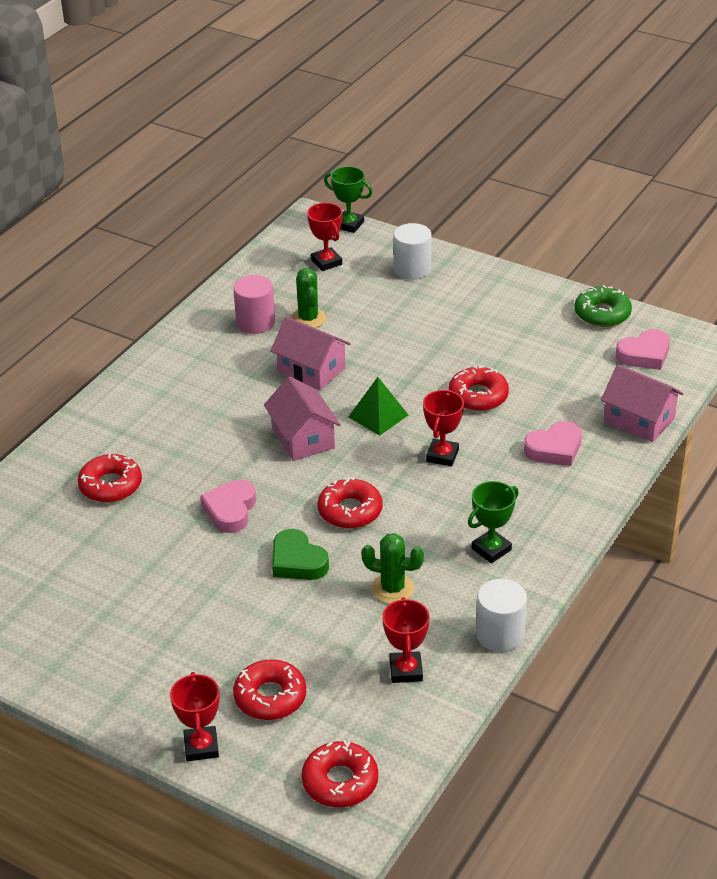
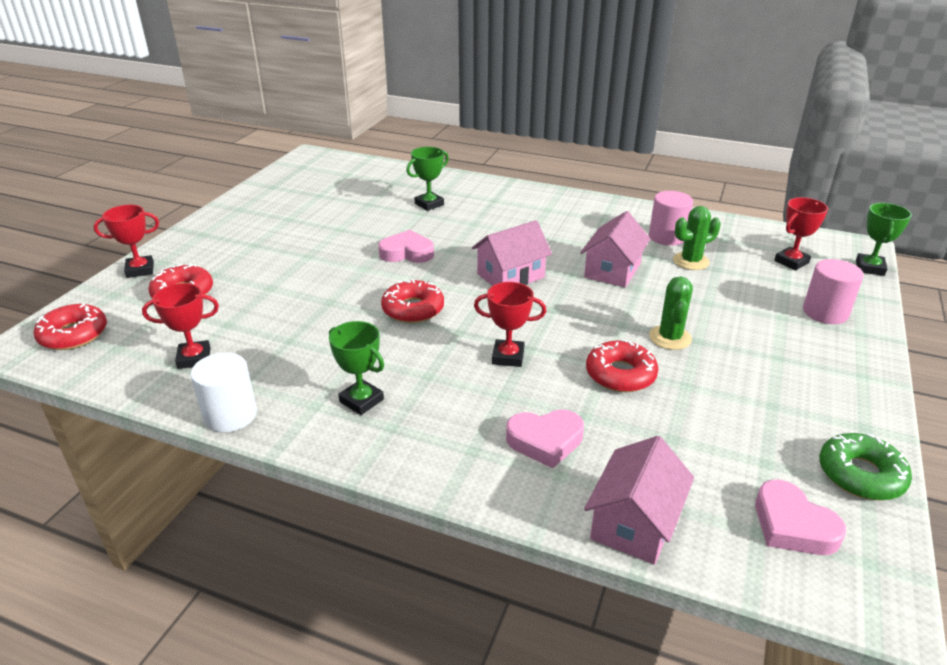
camera: 80 degrees right, 5 degrees down
red donut [78,454,142,503] -> green trophy [406,147,449,211]
green heart [272,529,329,580] -> none
green pyramid [349,377,408,436] -> none
green cactus [361,533,424,604] -> green cactus moved to [649,277,693,350]
white cylinder [393,223,432,280] -> pink cylinder [803,259,864,324]
pink heart [524,421,582,466] -> pink heart turned 60 degrees counterclockwise [506,409,584,468]

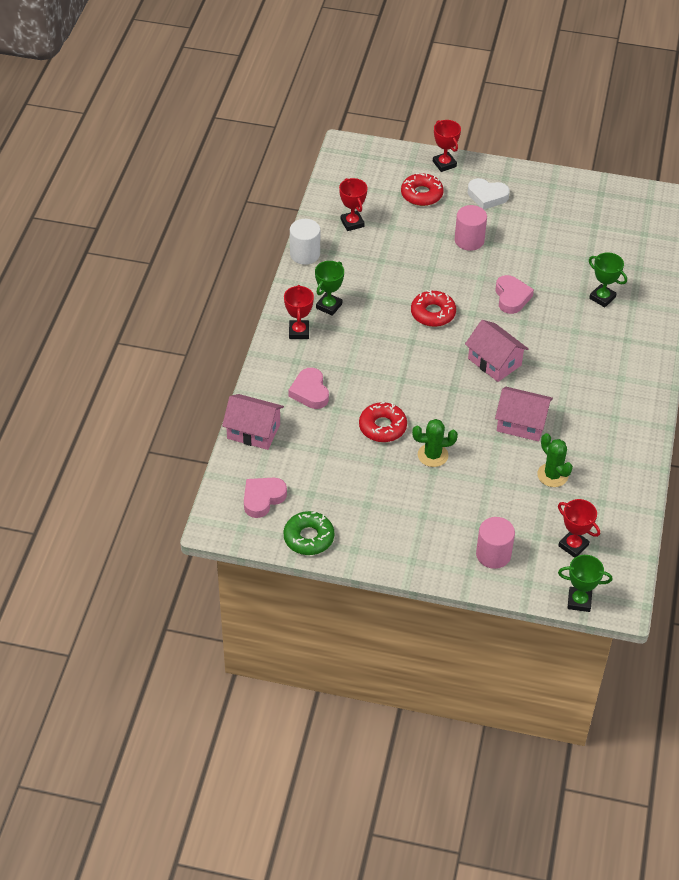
camera: 80 degrees right, 15 degrees up
red donut [33,304,107,350] -> none
red trophy [474,282,546,367] -> red trophy moved to [284,285,314,339]
pink cylinder [649,191,693,246] -> pink cylinder moved to [455,205,487,251]
none -> white heart [468,178,510,209]

